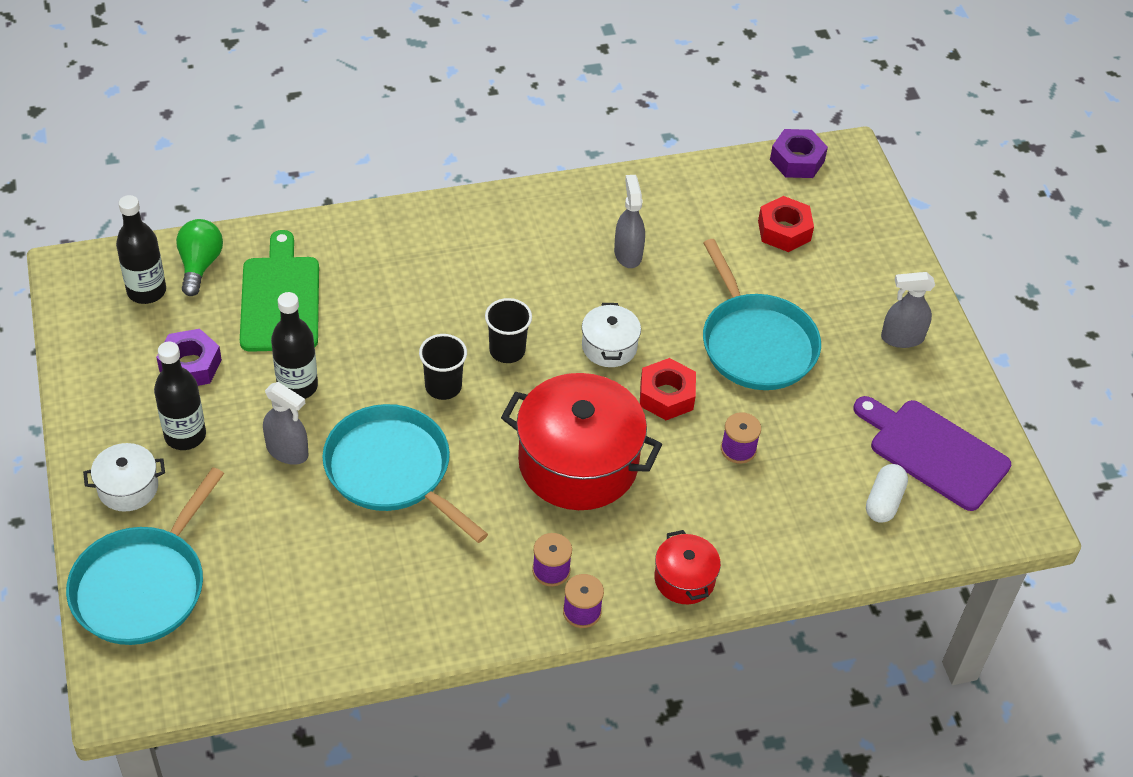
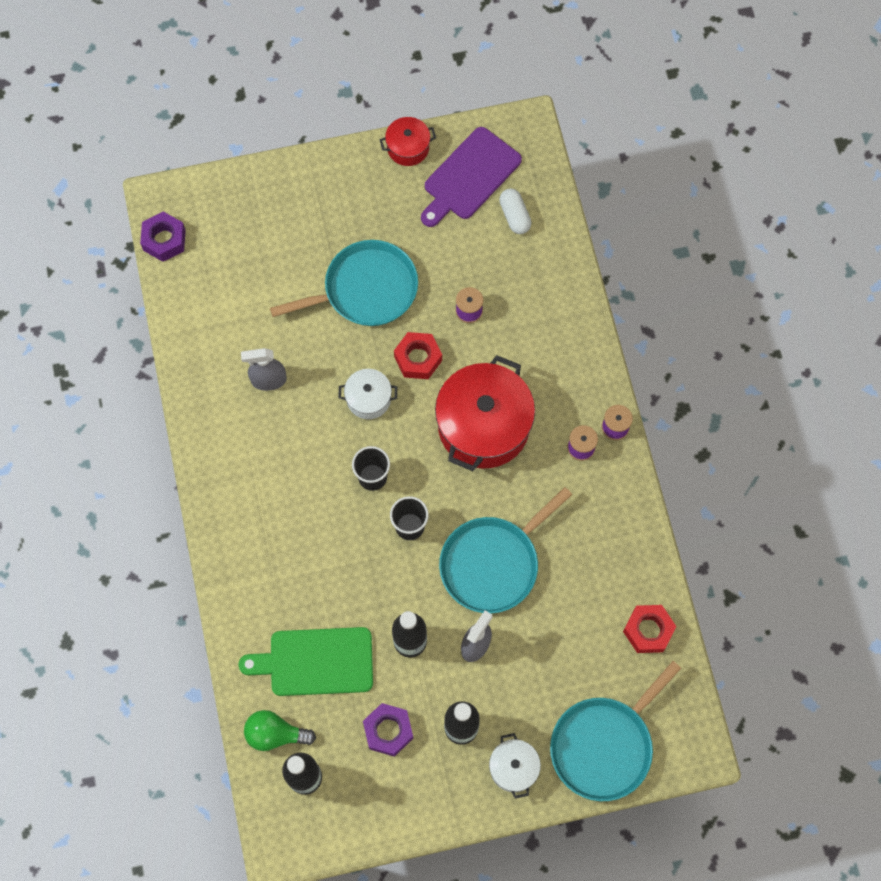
camera: 85 degrees left, 20 degrees up
turquoise pan [66,467,224,645] -> turquoise pan turned 105 degrees clockwise [550,661,681,801]
red pot [654,530,721,604] -> red pot moved to [380,117,436,166]
red nut [758,196,814,252] -> red nut moved to [623,605,676,653]
white capsule [866,464,908,523] -> white capsule turned 45 degrees clockwise [499,188,531,234]
grey spray bottle [881,272,935,348] -> none

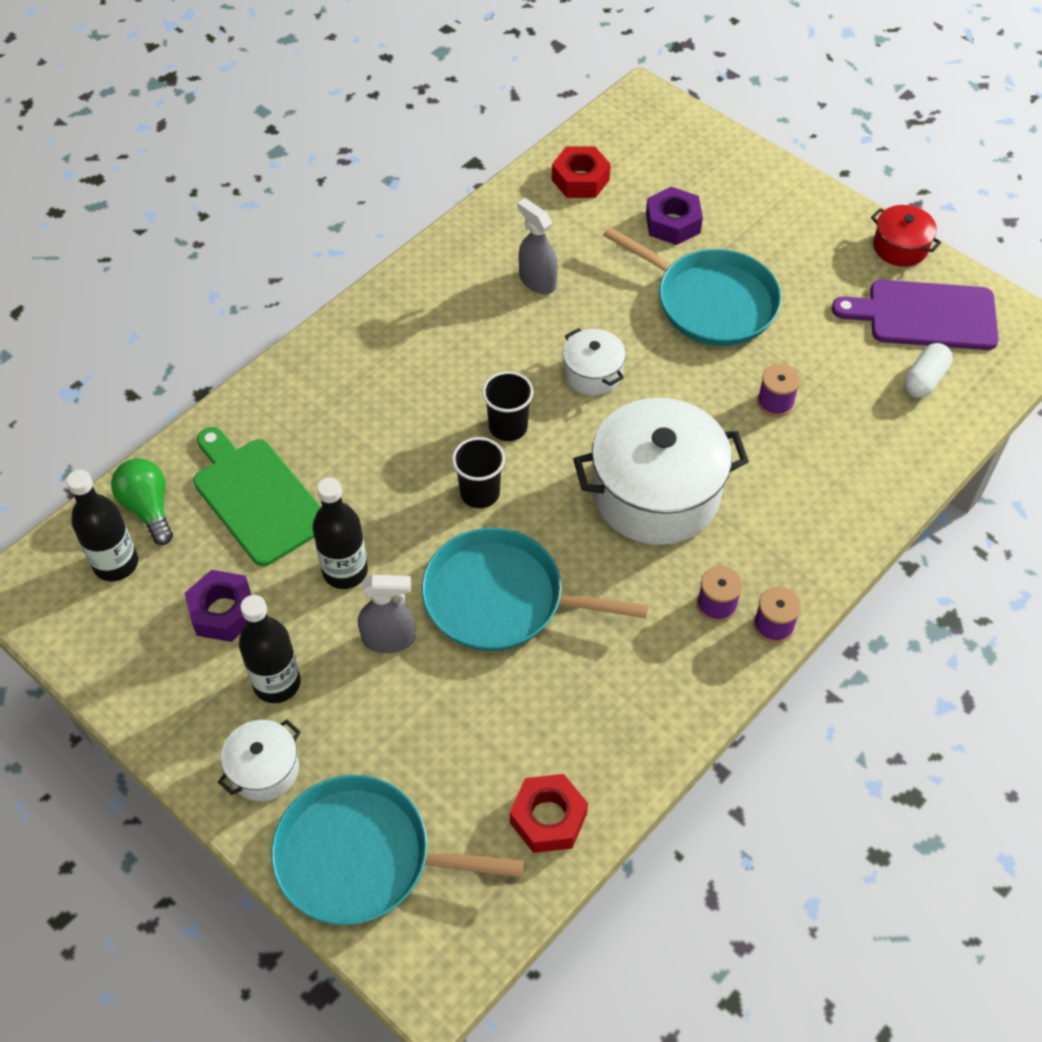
camera: 55 degrees right, 15 degrees down
purple nut [140,212,186,262] -> purple nut moved to [646,187,703,245]
red nut [394,332,442,379] -> red nut moved to [552,146,611,198]
red pot [435,355,535,471] -> white pot [573,398,749,545]

